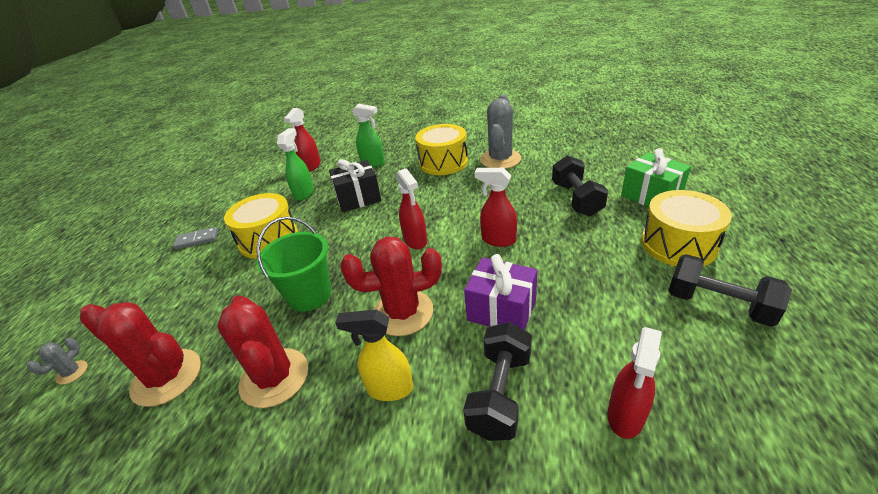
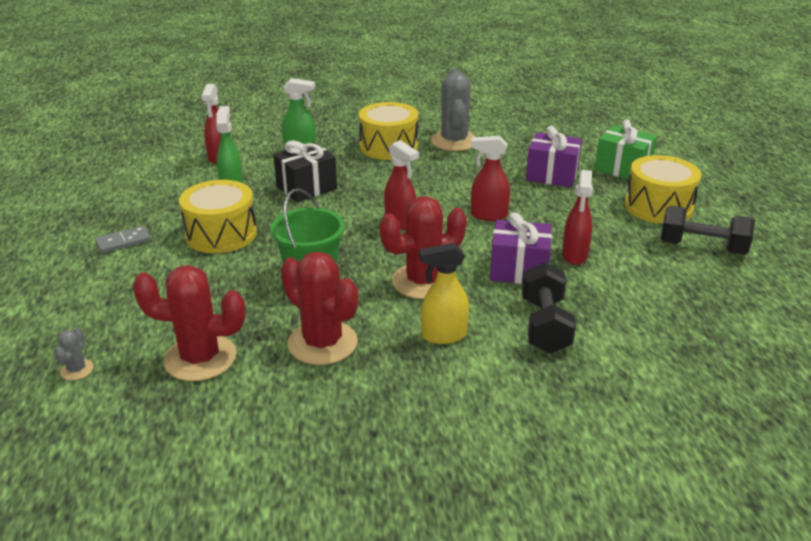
camera: 20 degrees left, 5 degrees down
black dumbbell [552,155,608,216] -> purple gift [526,126,582,187]
red spray bottle [608,327,662,439] -> red spray bottle moved to [562,170,593,265]

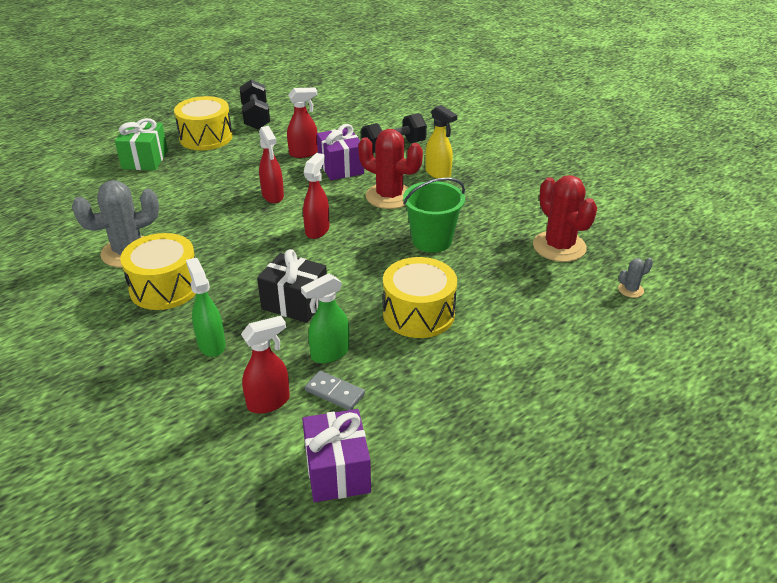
camera: 120 degrees left, 5 degrees up
grey domino [95,226,151,253] -> grey domino moved to [305,371,365,410]
red cactus [281,252,358,365] -> none
purple gift [526,126,582,187] -> purple gift moved to [302,409,371,502]

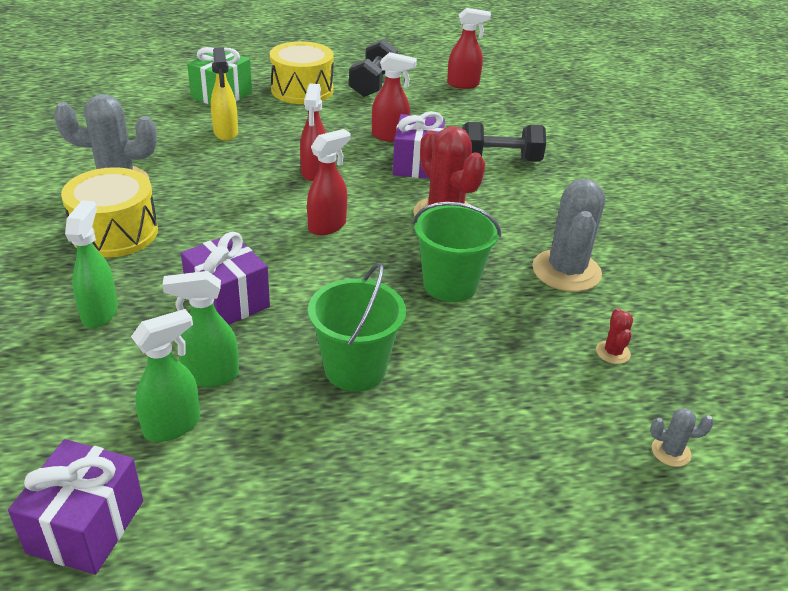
camera: 25 degrees right, 0 degrees up
red spray bottle [241,316,290,414] -> red spray bottle moved to [447,8,491,89]
black gift [257,249,327,323] -> purple gift [181,232,270,325]
grey domino [305,371,365,410] -> green spray bottle [131,309,200,442]
yellow drum [383,257,457,338] -> green bucket [308,263,406,391]
yellow spray bottle [425,105,457,179] -> yellow spray bottle moved to [211,47,238,141]
red cactus [533,175,597,262] -> red cactus [596,308,633,364], size x0.44
none -> grey cactus [532,179,605,292]

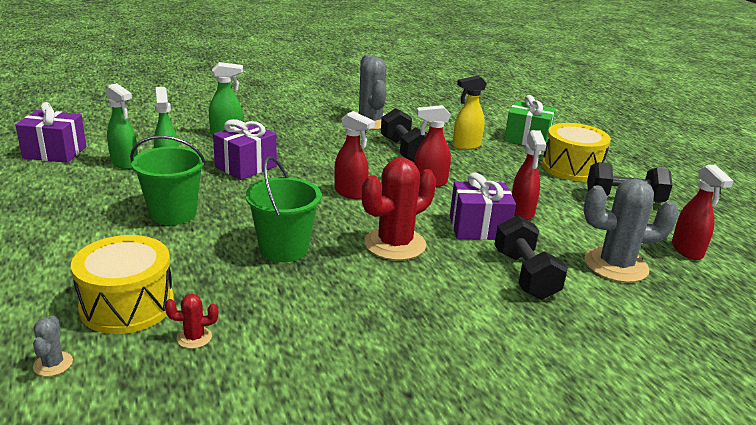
camera: 80 degrees right, 10 degrees down
yellow drum [61,167,158,258] -> yellow drum moved to [71,235,174,334]
grey cactus [532,179,605,292] -> grey cactus moved to [583,179,679,283]
none -> black dumbbell [381,108,428,162]

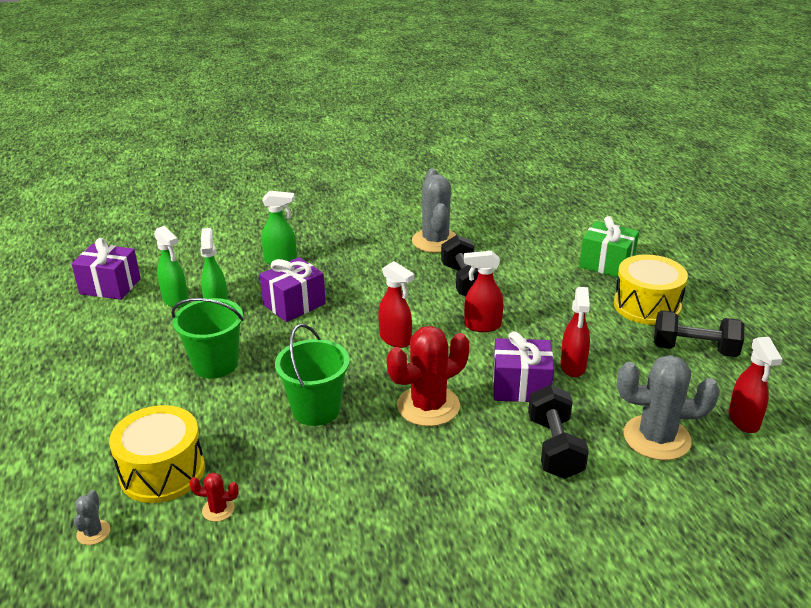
camera: 10 degrees right, 5 degrees up
yellow spray bottle [453,76,487,150] -> none

